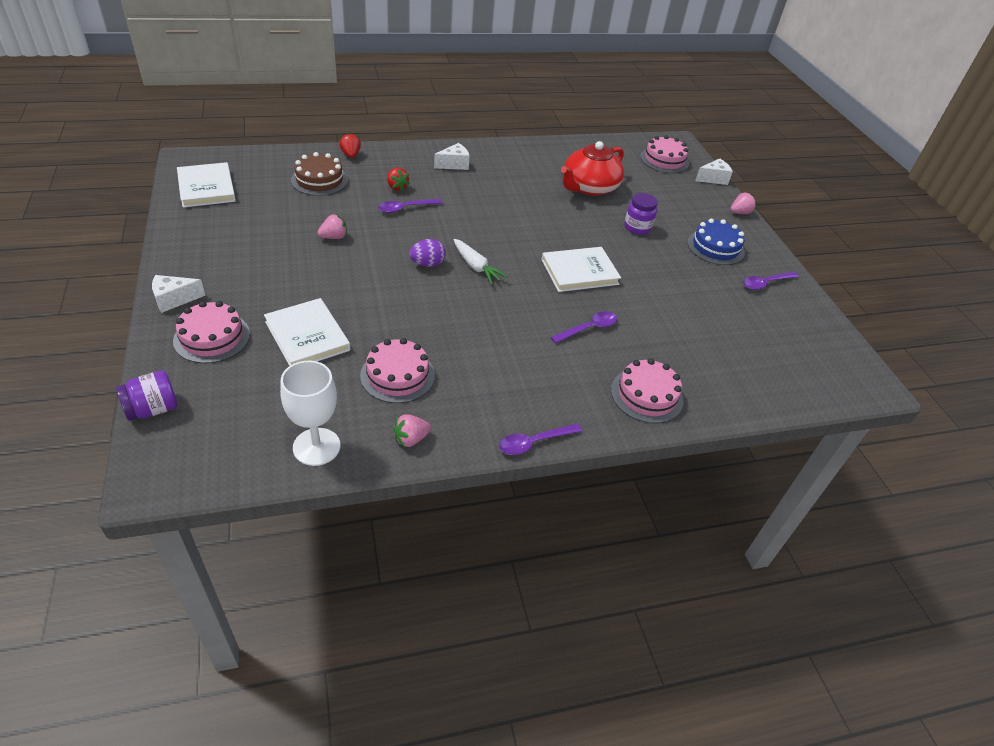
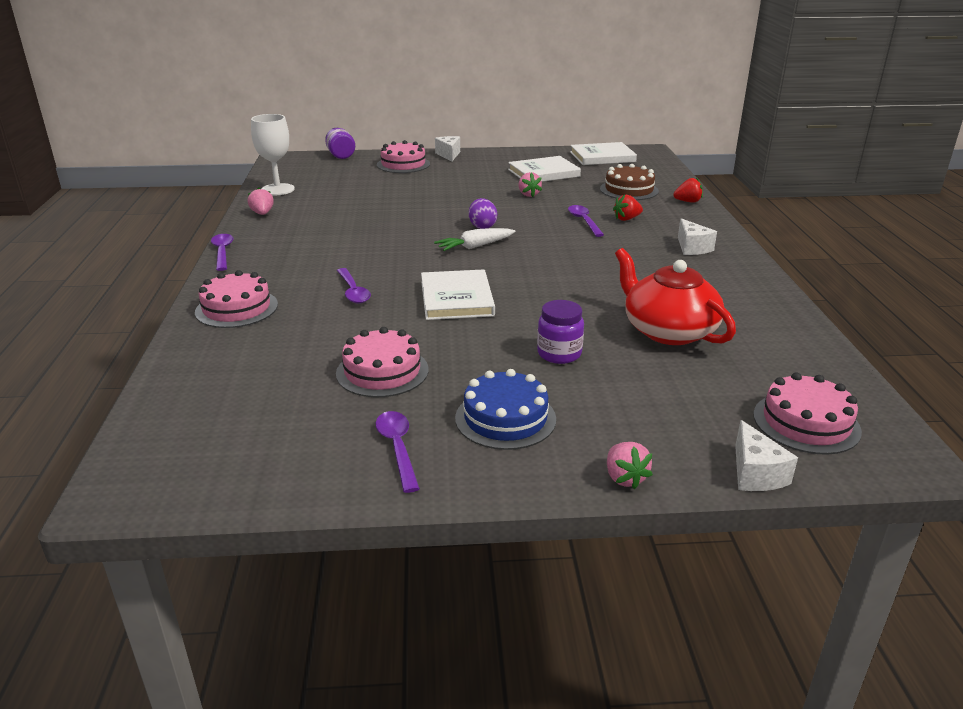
camera: 105 degrees right, 15 degrees down
white book [264,298,350,366] -> white book moved to [508,156,581,182]
pink cake [360,338,435,403] -> pink cake moved to [336,327,429,397]

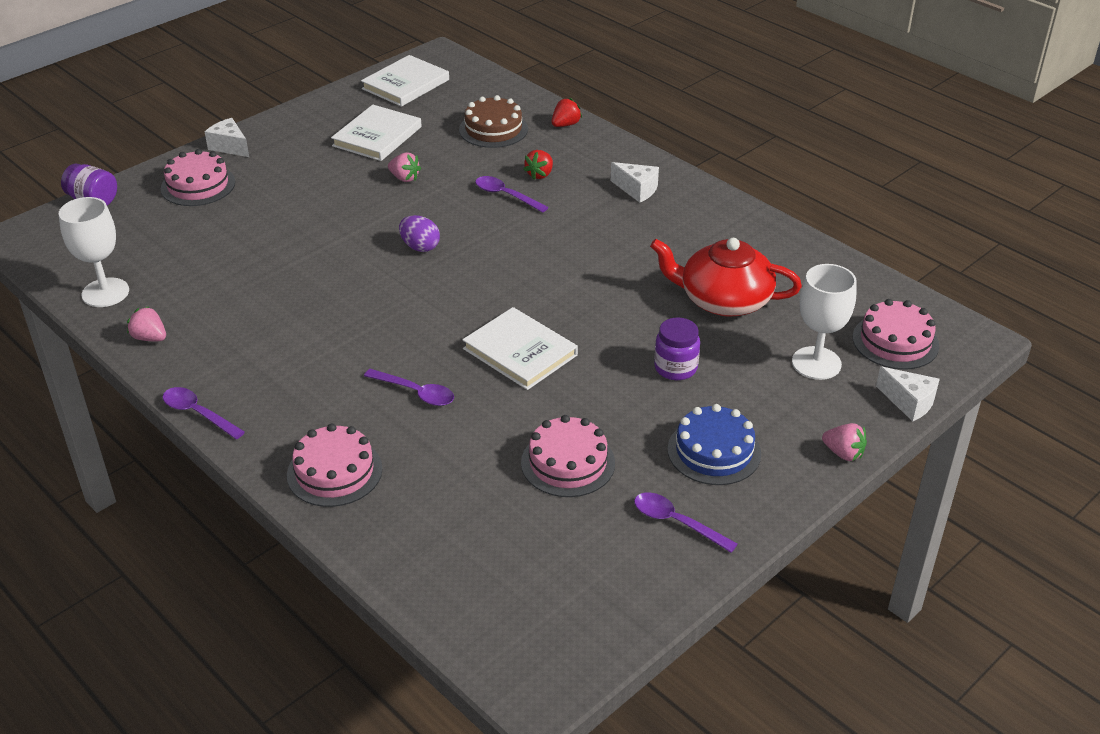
camera: 40 degrees left, 10 degrees up
white carrot [434,228,515,251] -> none
none -> white goblet [792,264,857,380]

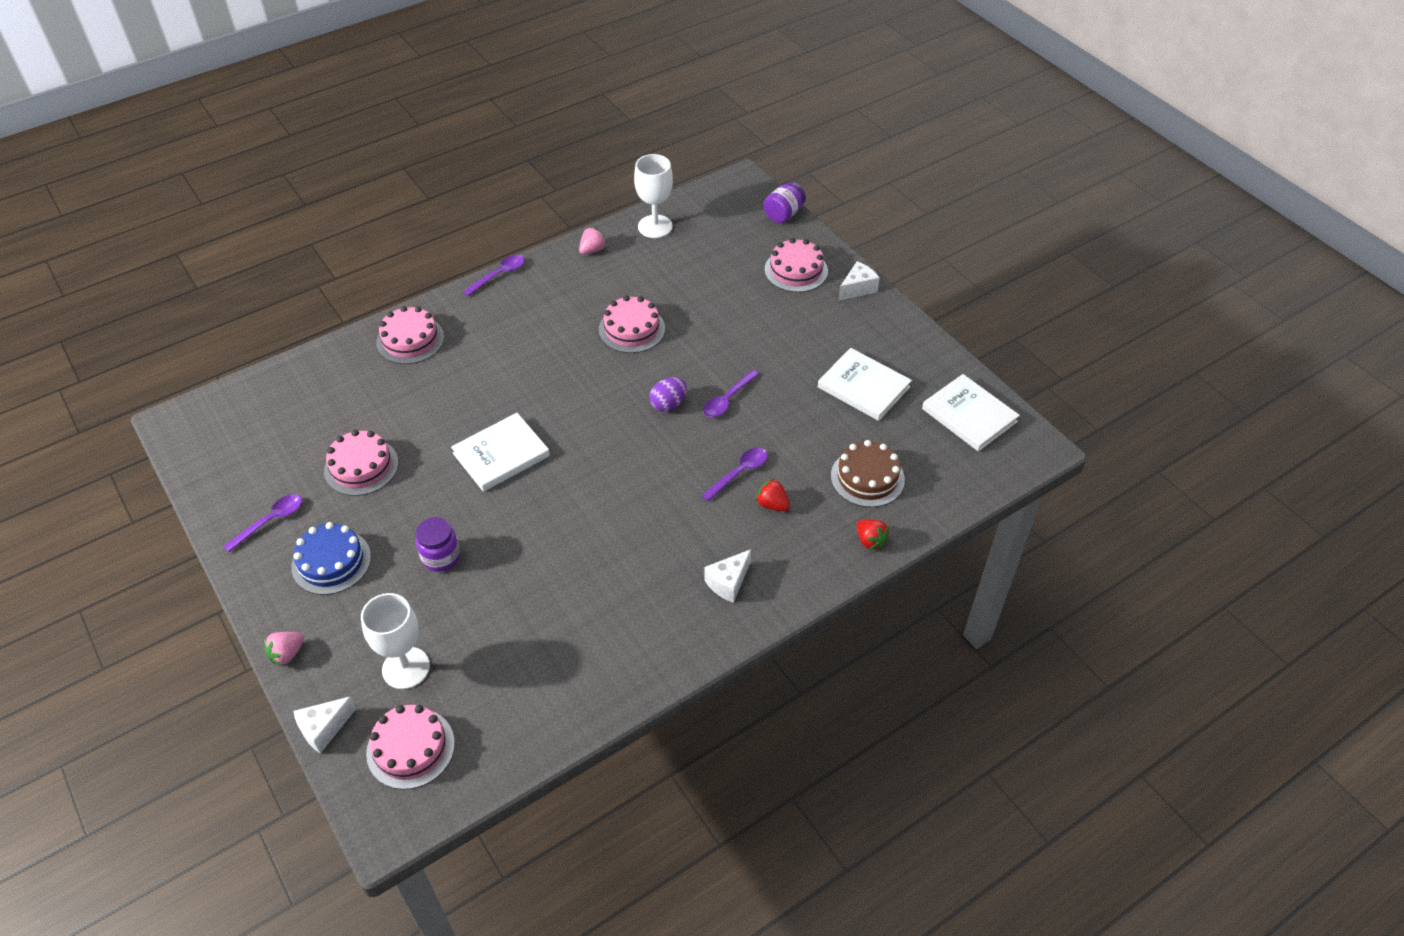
camera: 100 degrees right, 10 degrees up
purple spoon [364,369,454,406] -> purple spoon moved to [703,370,759,417]
pink strawberry [388,153,421,182] -> none
red teapot [650,238,802,317] -> none
none -> pink cake [599,295,665,353]

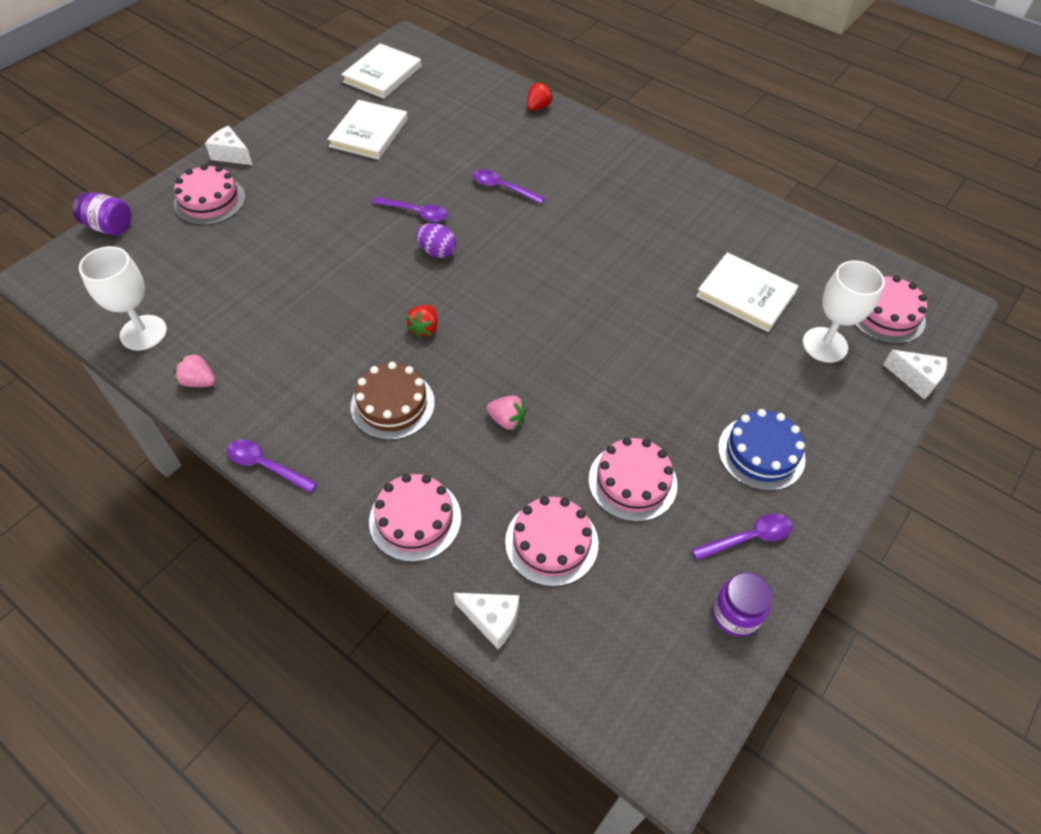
camera: 110 degrees left, 5 degrees up
purple spoon [223,494,302,552] -> purple spoon turned 135 degrees clockwise [692,514,792,561]
pink strawberry [264,632,304,666] -> pink strawberry moved to [486,396,526,431]
purple jar [416,517,460,572] -> purple jar moved to [712,572,773,637]
white book [451,413,550,492] -> white book moved to [696,252,798,332]
pink cake [599,295,665,353] -> pink cake moved to [505,496,598,587]
white cheese [704,549,751,603] -> white cheese moved to [454,593,519,649]
red strawberry [755,478,790,511] -> red strawberry moved to [406,305,438,338]
brown cake [831,440,905,507] -> brown cake moved to [350,362,435,440]

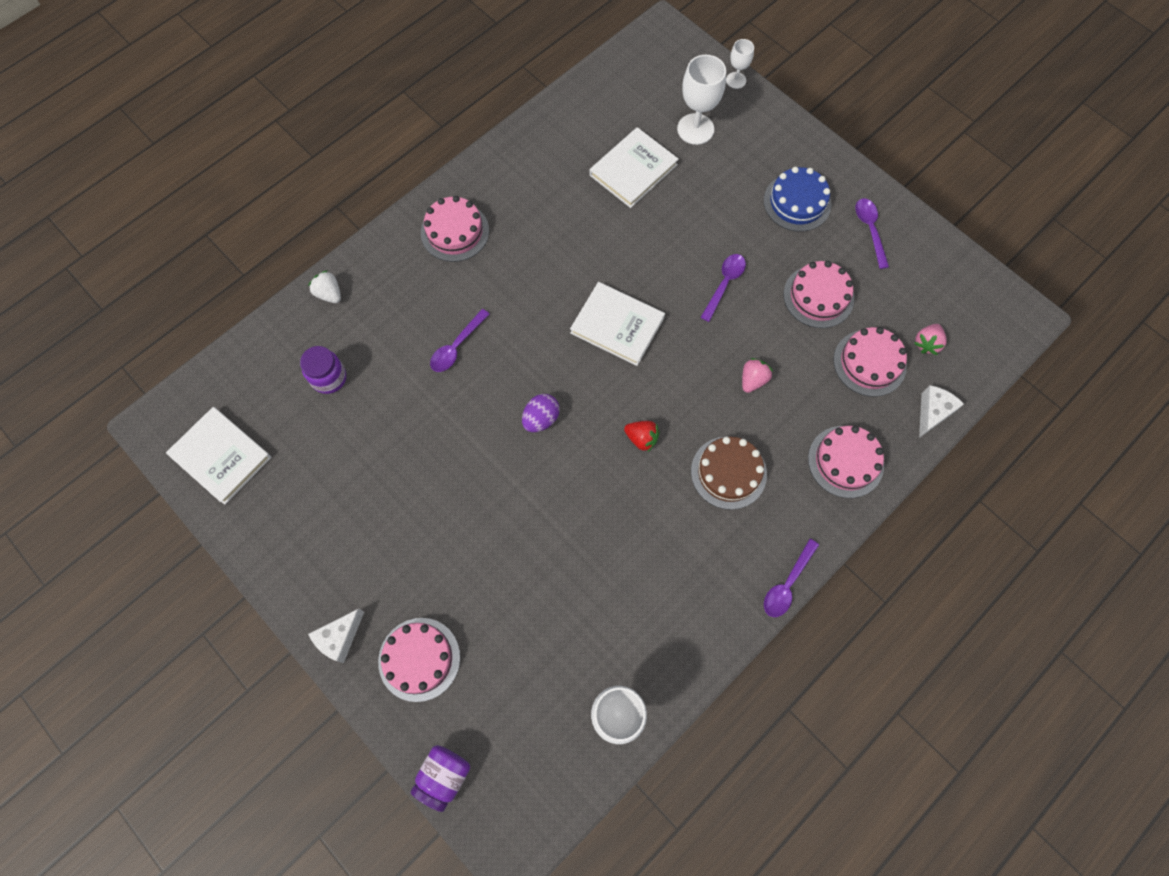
camera: 80 degrees left, 15 degrees up
pink strawberry [174,352,216,387] -> pink strawberry moved to [914,324,947,355]
white book [327,100,408,160] -> white book moved to [570,282,665,366]
purple spoon [372,197,448,222] -> purple spoon moved to [700,254,746,322]
red strawberry [527,82,553,111] -> white strawberry [308,270,341,303]
purple jar [712,572,773,637] -> purple jar moved to [300,346,346,394]
pink cake [855,276,927,344] -> pink cake moved to [421,196,489,262]
white cheese [883,350,947,399] -> white goblet [726,39,754,89]

